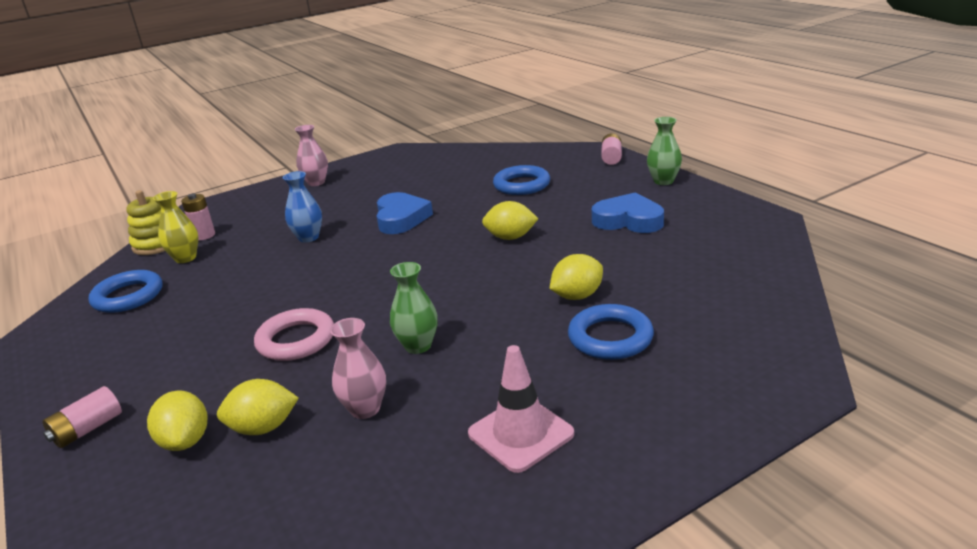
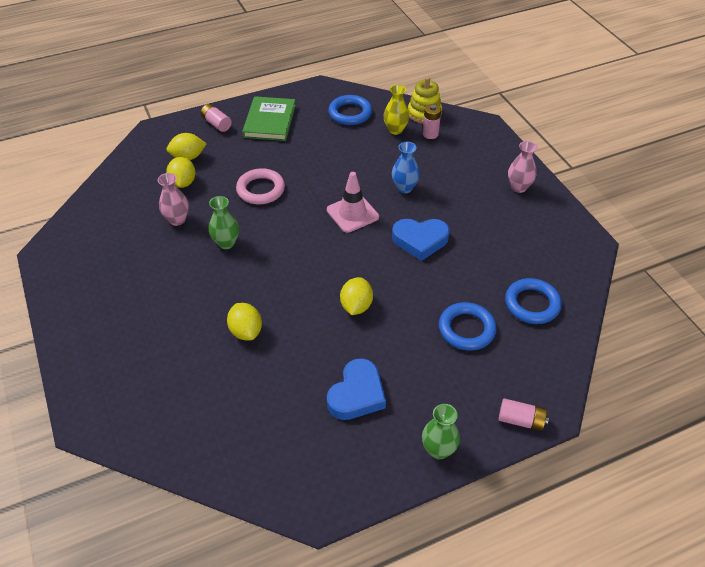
camera: 95 degrees right, 20 degrees up
pink traffic cone [468,345,574,473] -> pink traffic cone moved to [327,172,379,233]
blue ring [568,304,654,360] -> blue ring moved to [505,278,562,324]
none -> green book [242,96,296,141]

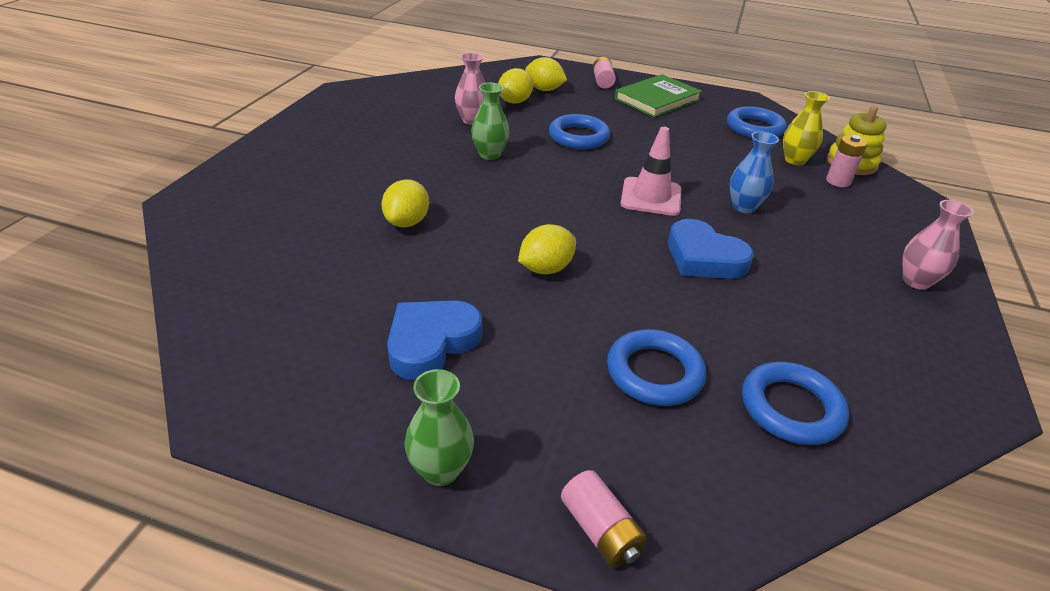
camera: 40 degrees right, 10 degrees down
pink ring [236,168,285,205] -> blue ring [549,114,610,149]
blue heart [327,358,386,420] -> blue heart turned 150 degrees clockwise [387,301,482,380]

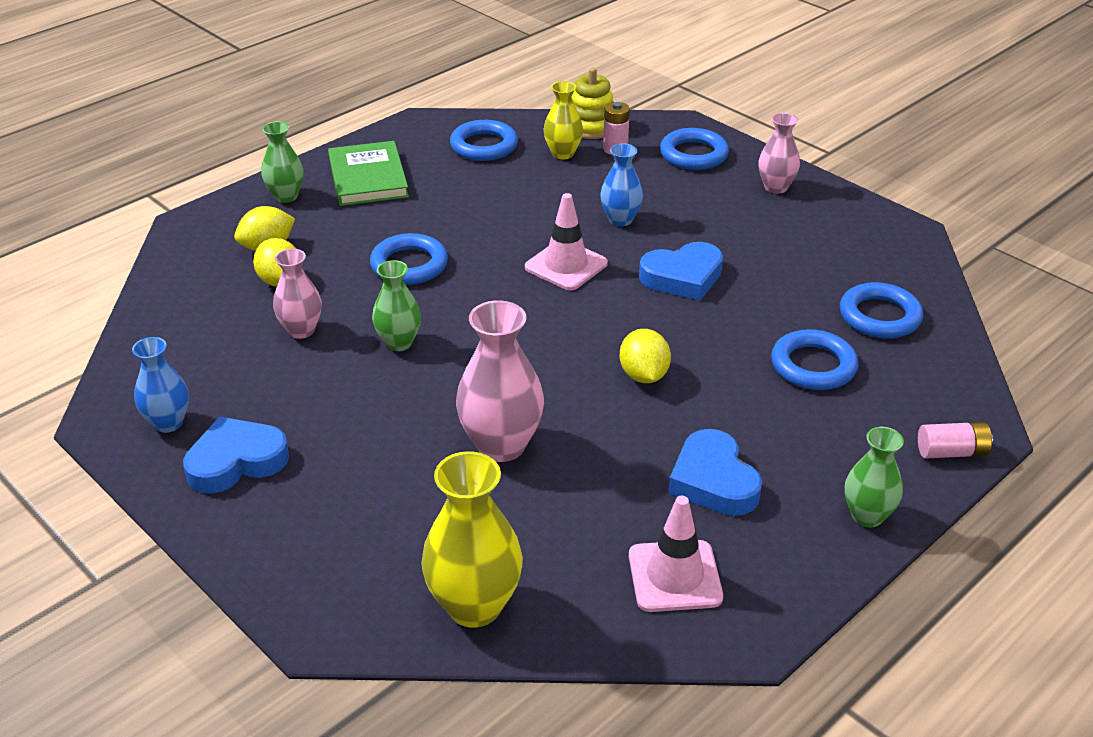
camera: 60 degrees left, 0 degrees up
yellow lemon [382,179,429,227] -> pink vase [456,300,544,462]
pink battery [593,57,616,89] -> green vase [261,121,304,203]
none -> blue vase [132,337,189,433]
none -> blue heart [183,416,289,494]
none -> yellow vase [421,451,523,628]
none -> pink traffic cone [629,496,723,612]
none -> blue ring [660,128,729,170]

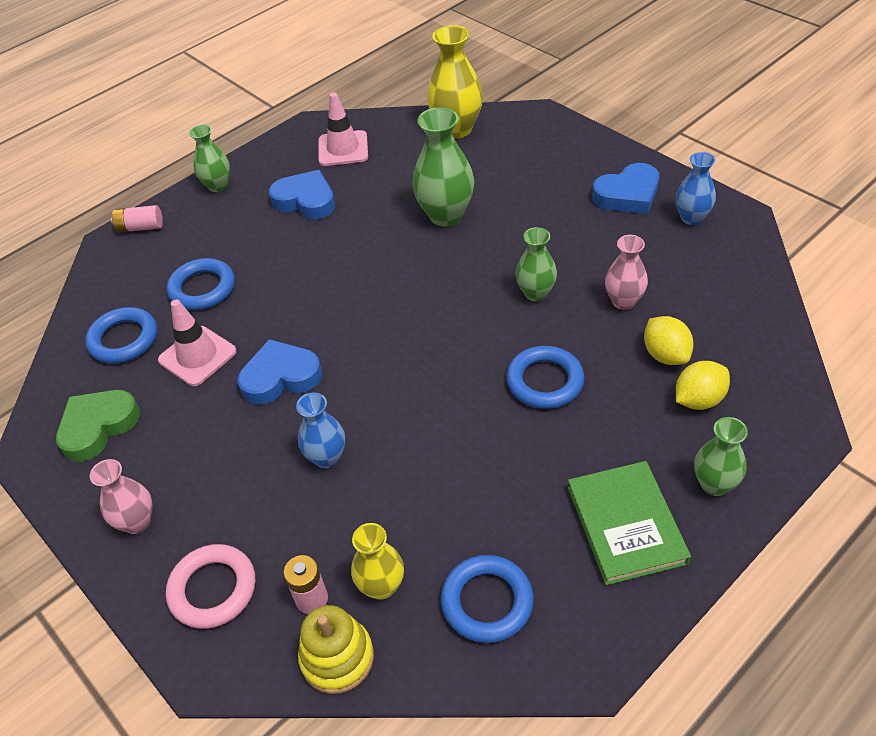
camera: 175 degrees left, 10 degrees up
pink vase [456,300,544,462] -> green vase [412,107,474,226]
pink traffic cone [525,193,608,290] -> pink traffic cone moved to [158,299,237,386]
yellow lemon [620,329,671,383] -> none
blue ring [660,128,729,170] -> pink ring [166,544,255,629]
blue heart [668,429,762,516] -> blue heart turned 45 degrees counterclockwise [269,170,335,220]
none -> green heart [56,390,140,462]

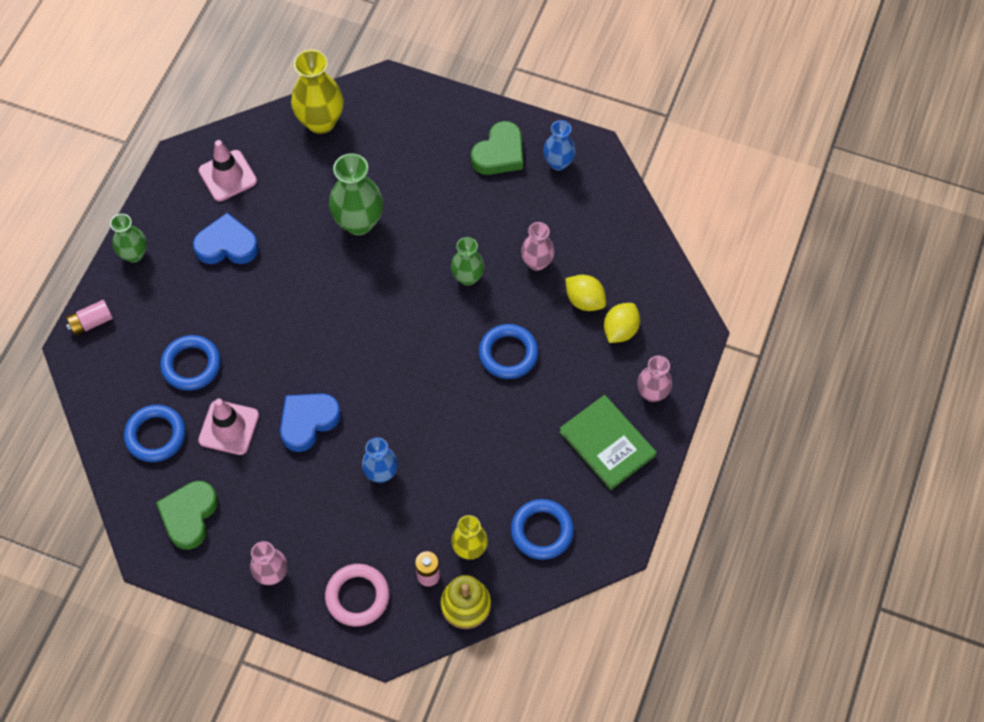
camera: 30 degrees left, 15 degrees up
blue heart [592,163,659,214] -> green heart [471,121,523,175]
green vase [694,417,748,496] -> pink vase [637,356,672,402]

